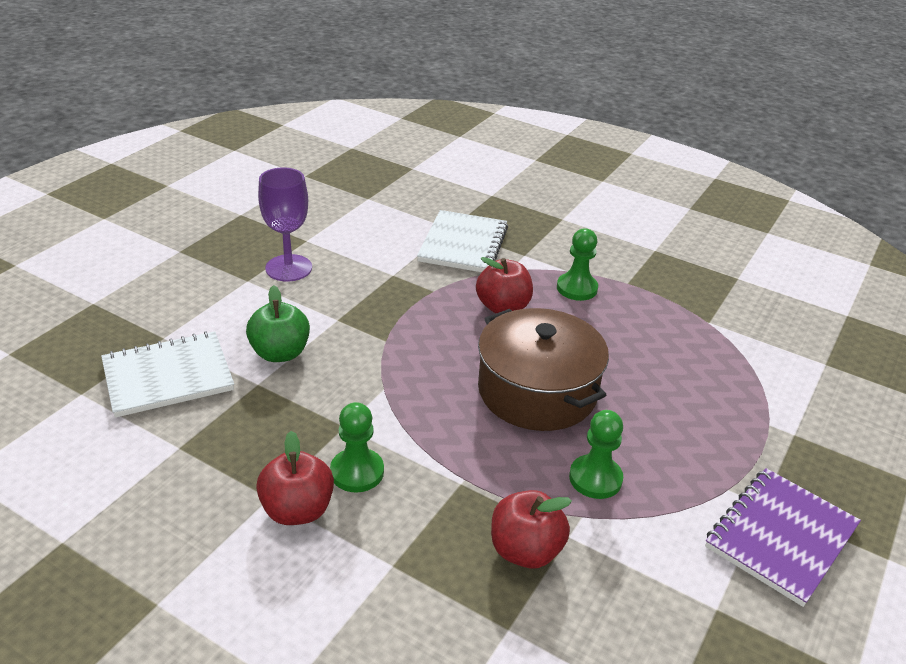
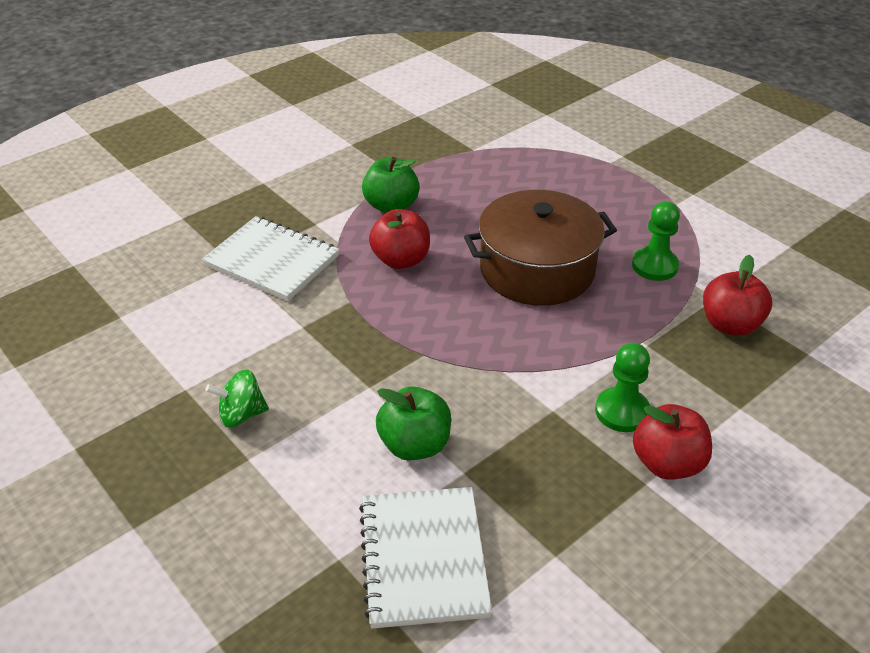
camera: 70 degrees left, 5 degrees up
purple goblet [258,167,312,281] -> green spinning top [205,369,269,427]
green pawn [557,228,598,301] -> green apple [362,157,420,213]
purple notebook [705,468,861,607] -> none

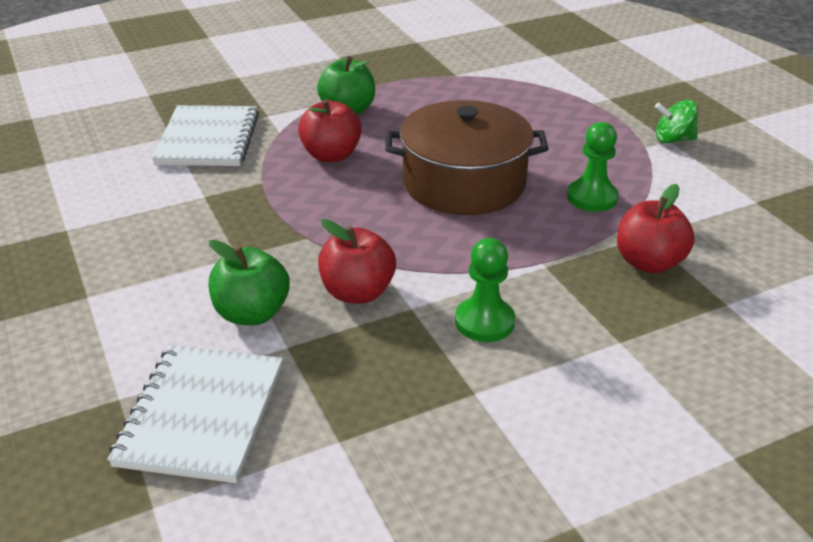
camera: 15 degrees right, 5 degrees down
white notebook [202,216,339,301] -> white notebook turned 45 degrees clockwise [152,105,259,166]
green spinning top [205,369,269,427] -> green spinning top moved to [655,100,698,143]
red apple [633,404,712,480] -> red apple moved to [318,219,396,304]

